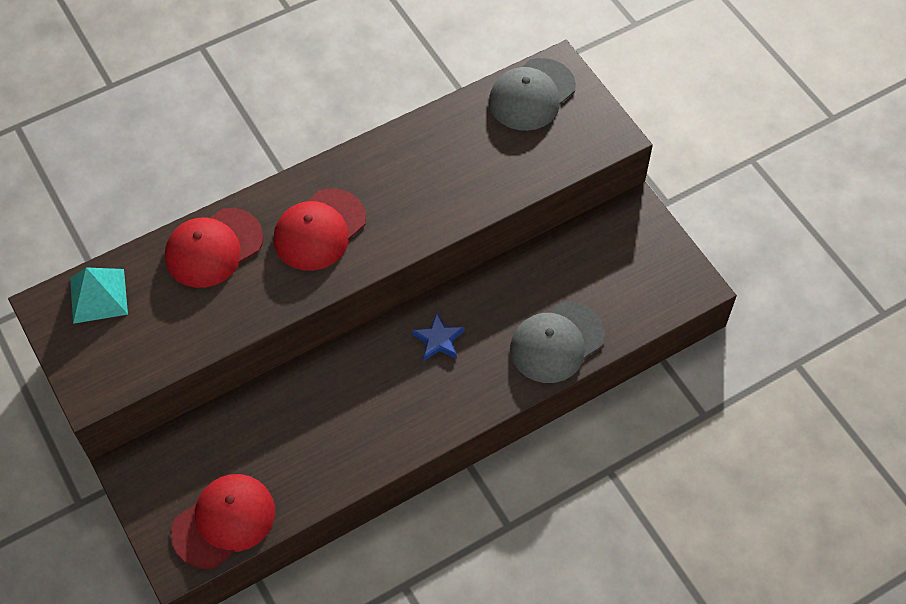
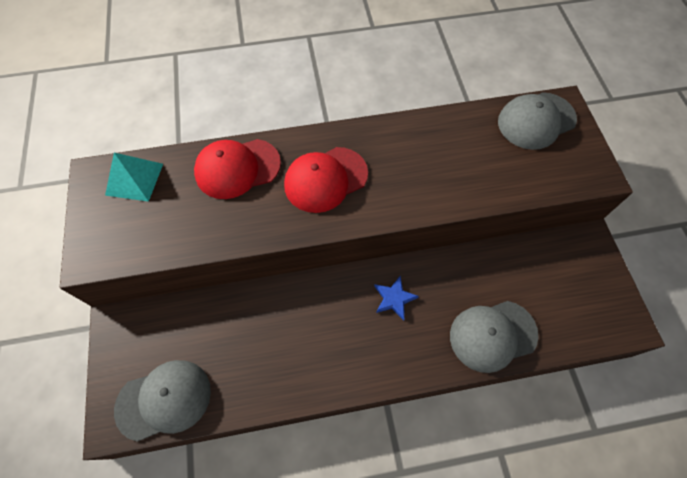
camera: 20 degrees right, 5 degrees up
red cap [171,474,275,569] -> grey cap [114,360,211,442]

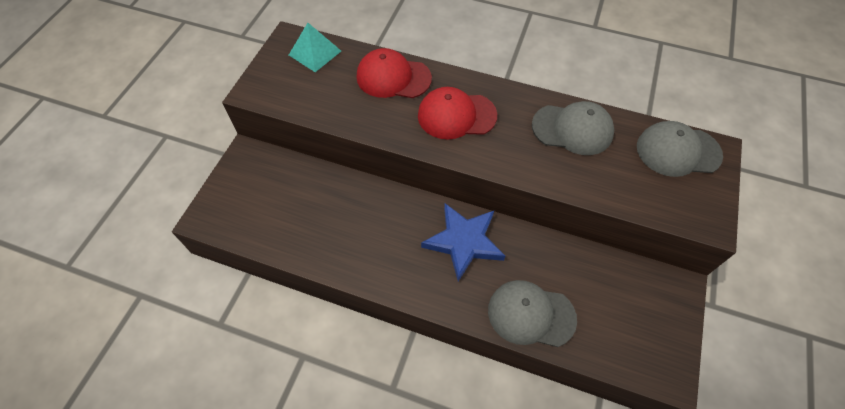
camera: 30 degrees right, 5 degrees down
grey cap [114,360,211,442] -> grey cap moved to [532,101,614,155]
blue star [374,276,419,321] -> blue star [421,203,505,281], size x1.92

